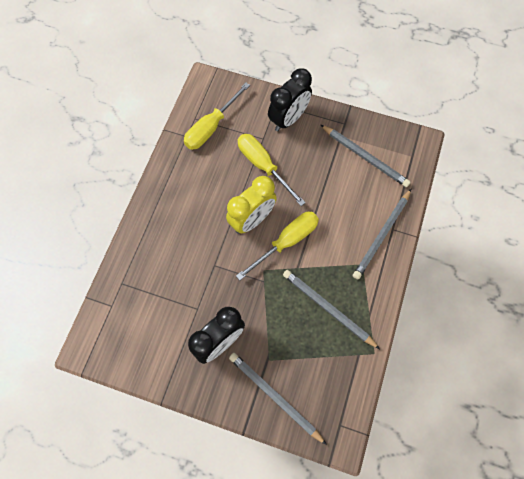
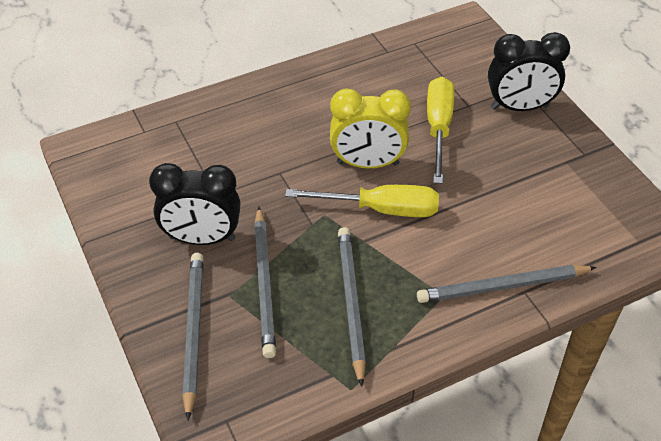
camera: 45 degrees right, 20 degrees down
yellow screwdriver [184,83,250,150] -> none
grey pencil [321,125,411,187] -> grey pencil moved to [254,207,276,358]

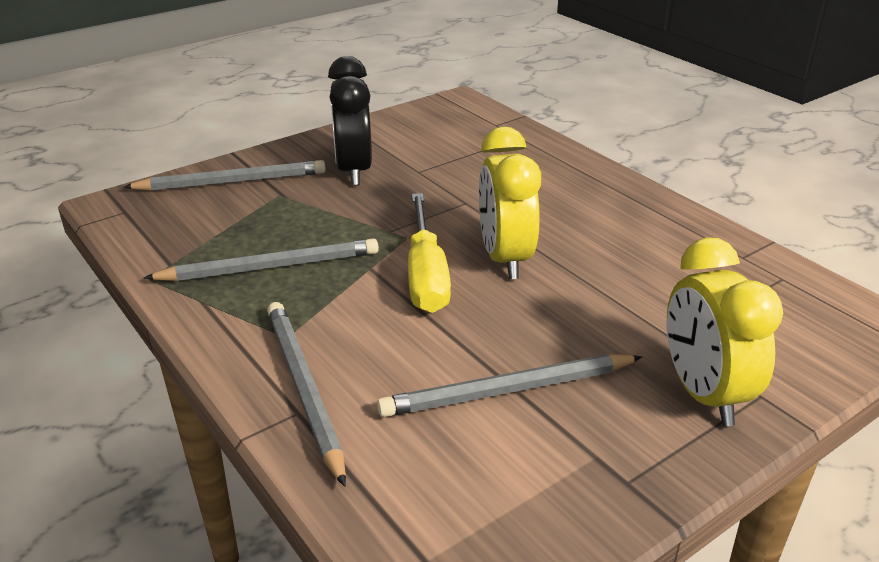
camera: 80 degrees right, 15 degrees down
grey pencil [254,207,276,358] -> grey pencil moved to [377,354,642,417]
yellow screwdriver [427,77,454,184] -> none
black clock [488,32,570,111] -> yellow clock [667,237,783,426]

